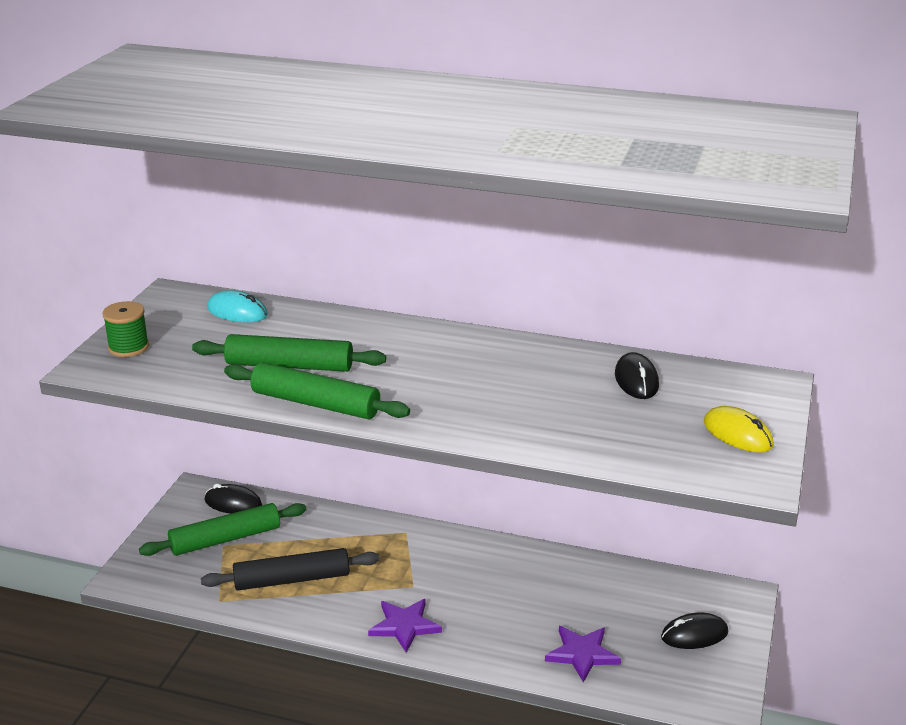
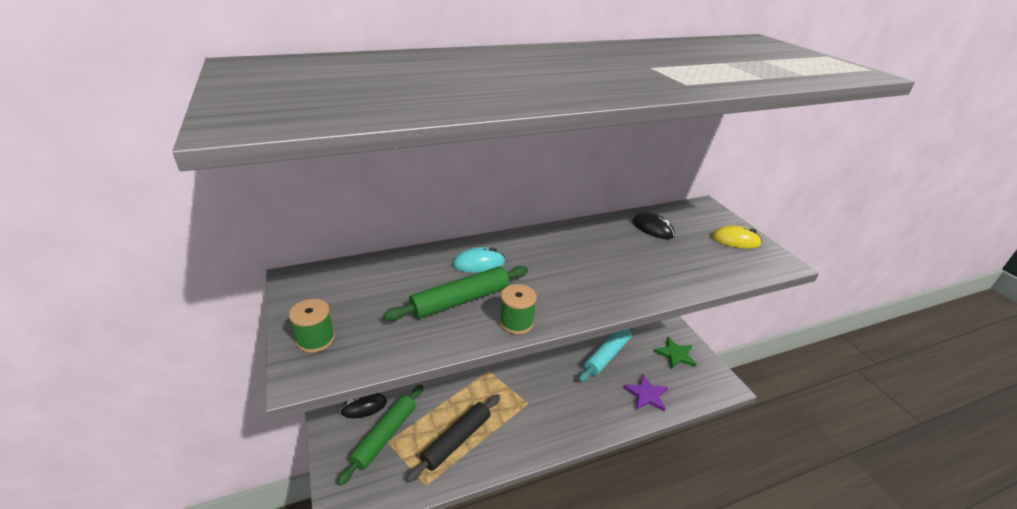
camera: 40 degrees left, 5 degrees up
turquoise mouse [207,290,268,322] -> turquoise mouse moved to [453,247,505,273]
green rolling pin [224,362,410,420] -> green spool [500,284,537,334]
purple star [368,599,442,653] -> none
black mouse [661,613,729,649] -> green star [654,337,696,369]
none -> turquoise rolling pin [579,327,635,382]

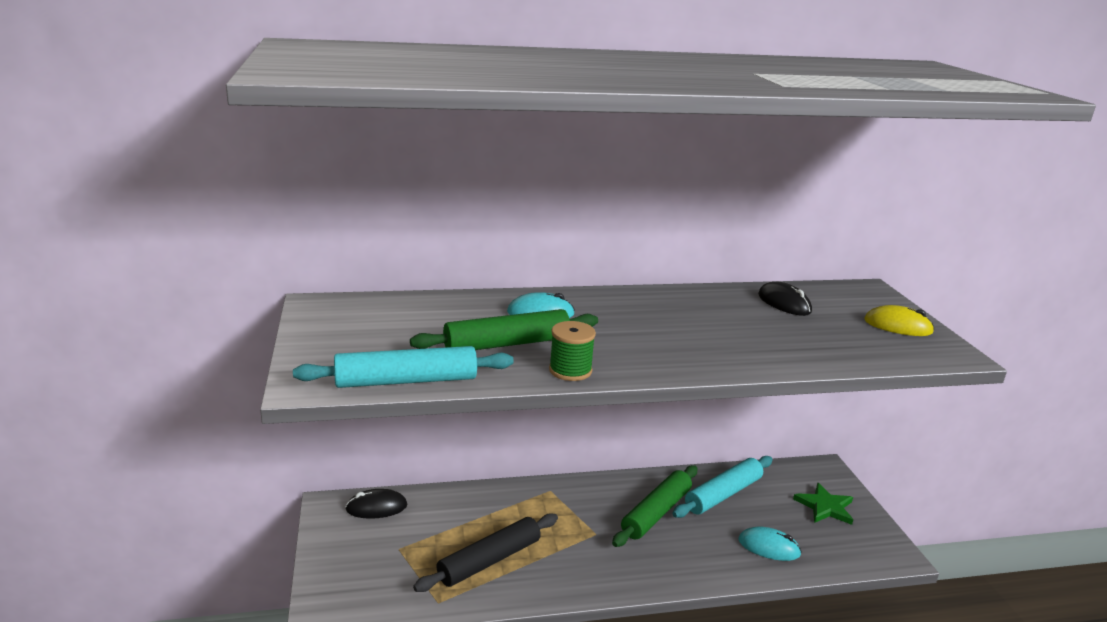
camera: 10 degrees right, 10 degrees down
green spool [289,299,335,353] -> none
green rolling pin [337,385,423,486] -> green rolling pin moved to [612,465,698,547]
purple star [623,374,668,411] -> turquoise mouse [738,527,802,561]
none -> turquoise rolling pin [293,346,514,388]

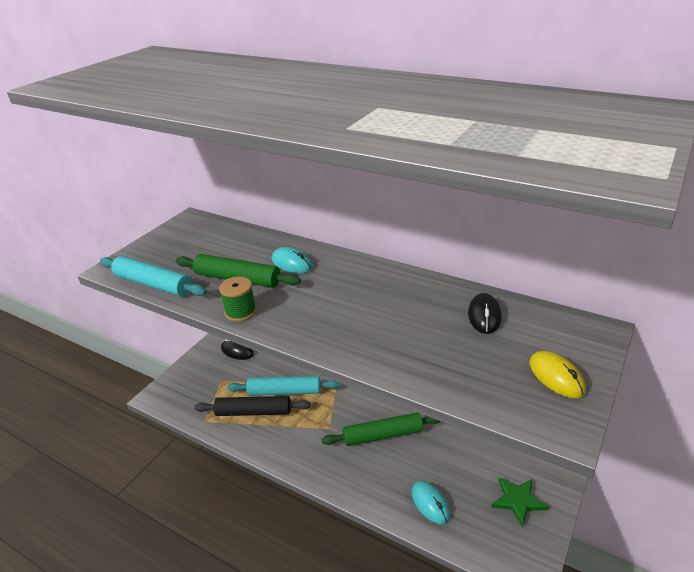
camera: 45 degrees right, 10 degrees up
turquoise rolling pin [672,456,773,518] -> turquoise rolling pin moved to [227,376,340,396]

